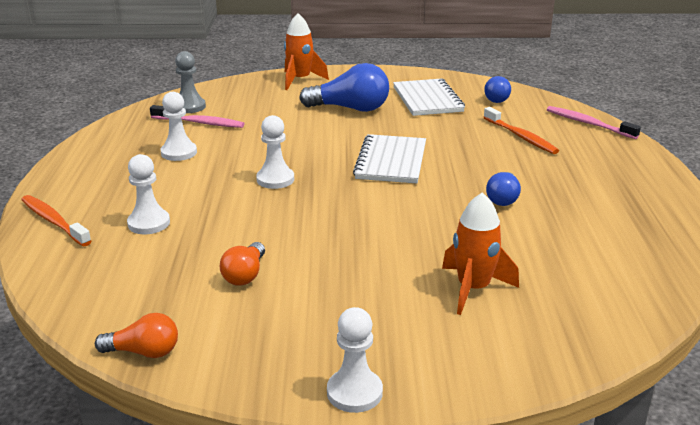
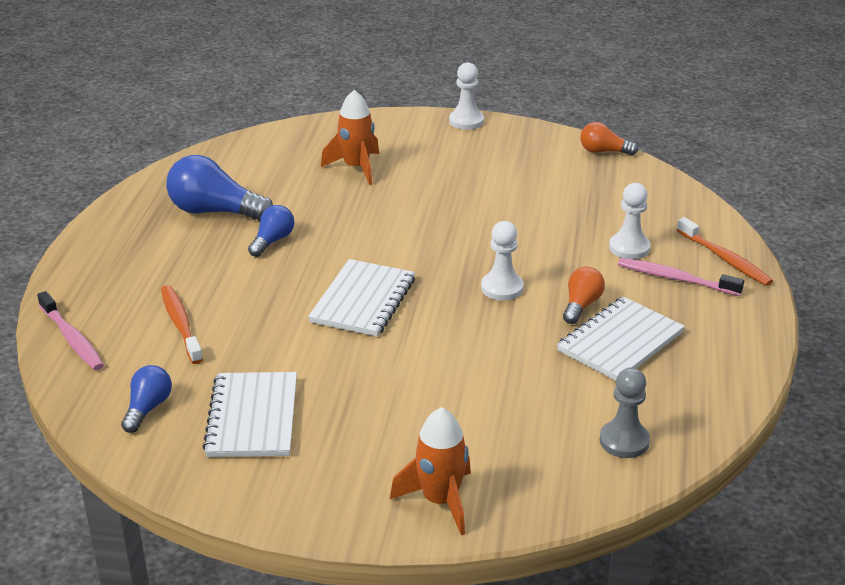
camera: 170 degrees left, 5 degrees up
pink toothbrush [150,105,244,128] -> pink toothbrush moved to [618,258,744,296]
white pawn [160,92,197,161] -> white notebook [557,296,685,381]
orange light bulb [220,242,265,286] -> orange light bulb moved to [563,267,605,324]
blue light bulb [299,63,389,112] -> blue light bulb moved to [166,155,273,221]

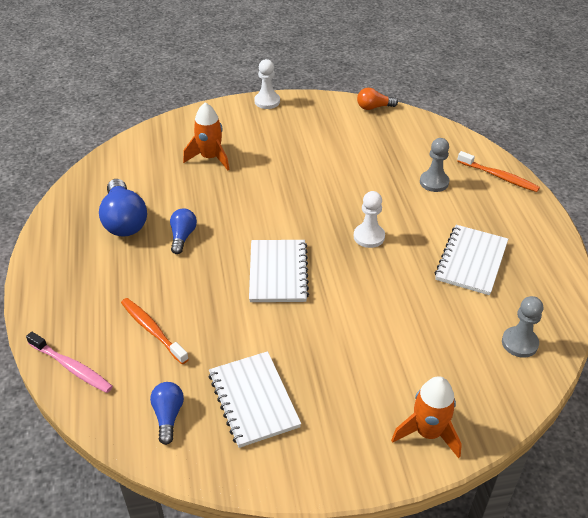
camera: 20 degrees left, 10 degrees up
blue light bulb [166,155,273,221] -> blue light bulb turned 105 degrees counterclockwise [99,179,147,237]
orange light bulb [563,267,605,324] -> none
white pawn [609,183,650,259] -> grey pawn [420,138,449,192]
pink toothbrush [618,258,744,296] -> none

